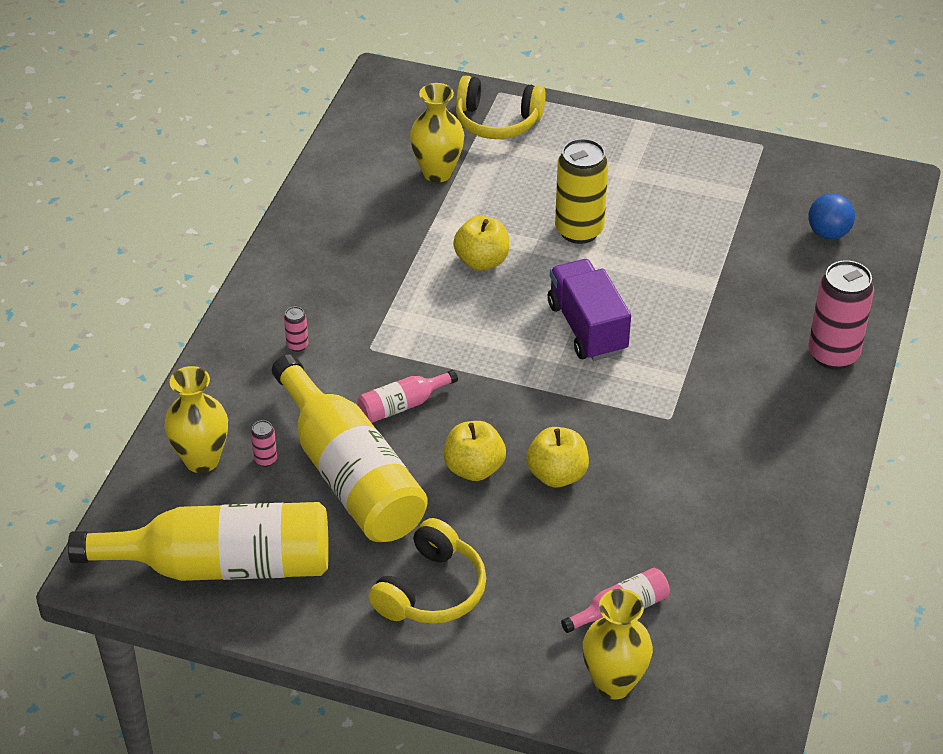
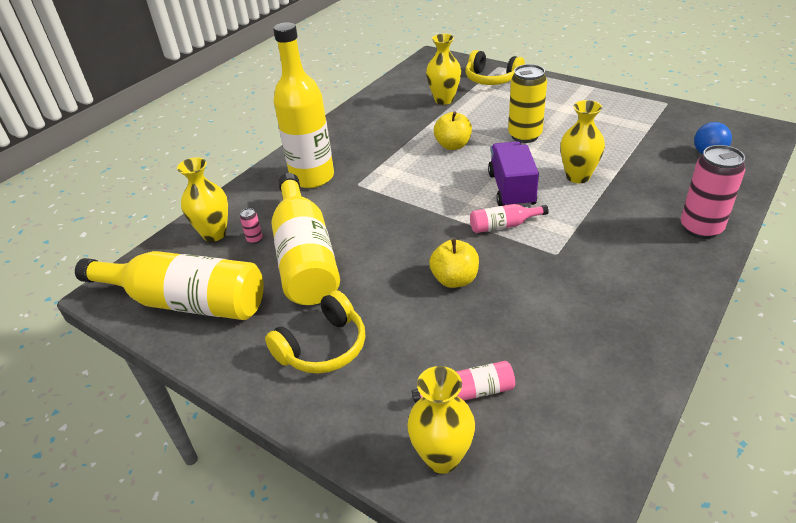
camera: 20 degrees right, 5 degrees down
pink can [284,307,308,352] -> yellow bottle [273,22,334,188]
pink bottle [357,370,458,423] -> pink bottle moved to [470,204,549,233]
yellow apple [444,421,506,481] -> none
none -> yellow vase [560,100,605,183]

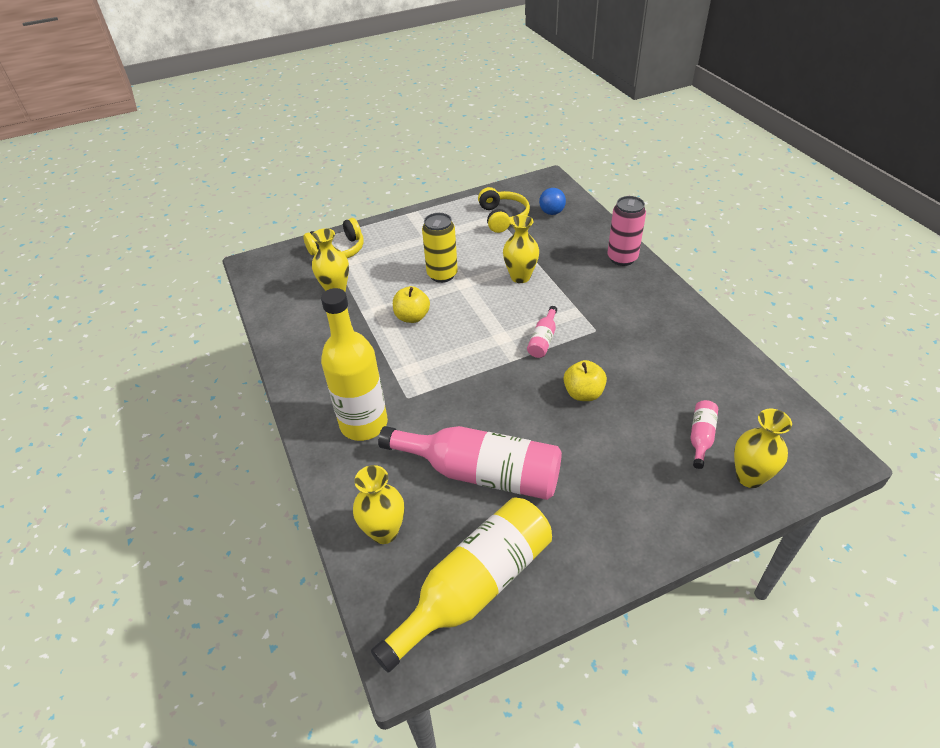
camera: 60 degrees left, 5 degrees up
pink can [240,208,263,244] -> none
yellow headphones [265,290,365,374] -> yellow headphones moved to [478,187,530,233]
yellow bottle [272,173,340,305] -> pink bottle [378,426,562,500]
purple truck [488,141,539,207] -> none

